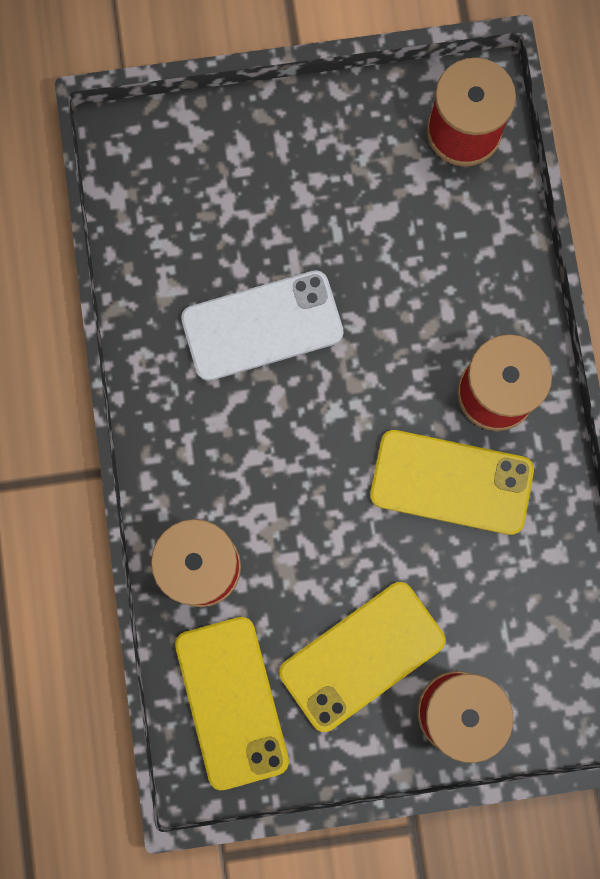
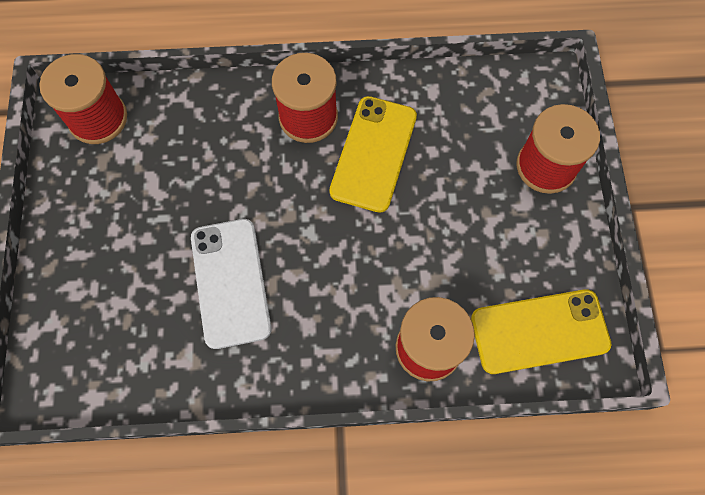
camera: 85 degrees left, 10 degrees down
yellow phone [279,582,445,732] -> none

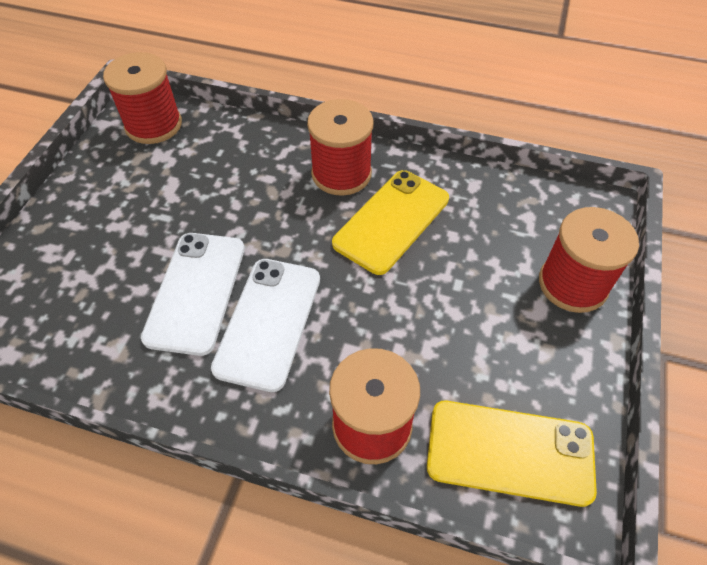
camera: 20 degrees right, 15 degrees down
none -> white phone [211,259,320,392]

